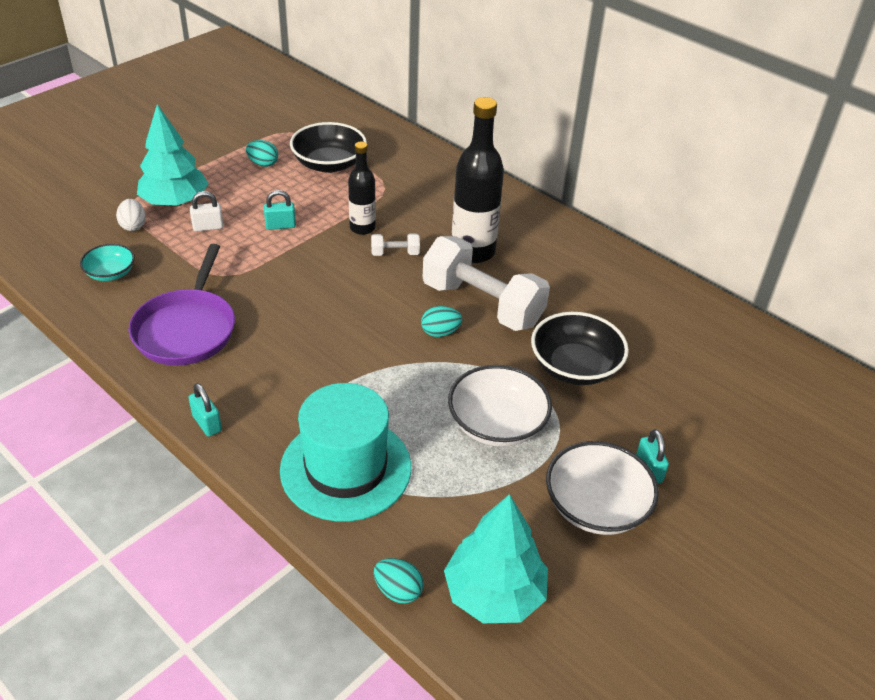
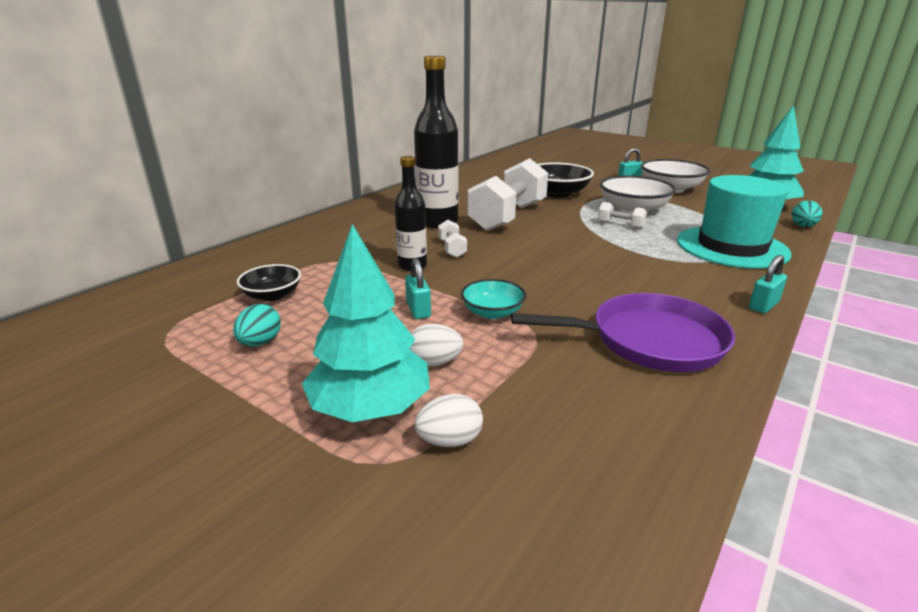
camera: 95 degrees left, 15 degrees down
turquoise bowl [80,244,135,281] -> turquoise bowl moved to [461,279,526,319]
white padlock [190,191,224,232] -> white egg [409,324,463,367]
black bowl [290,122,367,173] -> black bowl [237,264,301,301], size x0.59
turquoise egg [421,306,462,337] -> none
none -> white dumbbell [598,202,647,229]

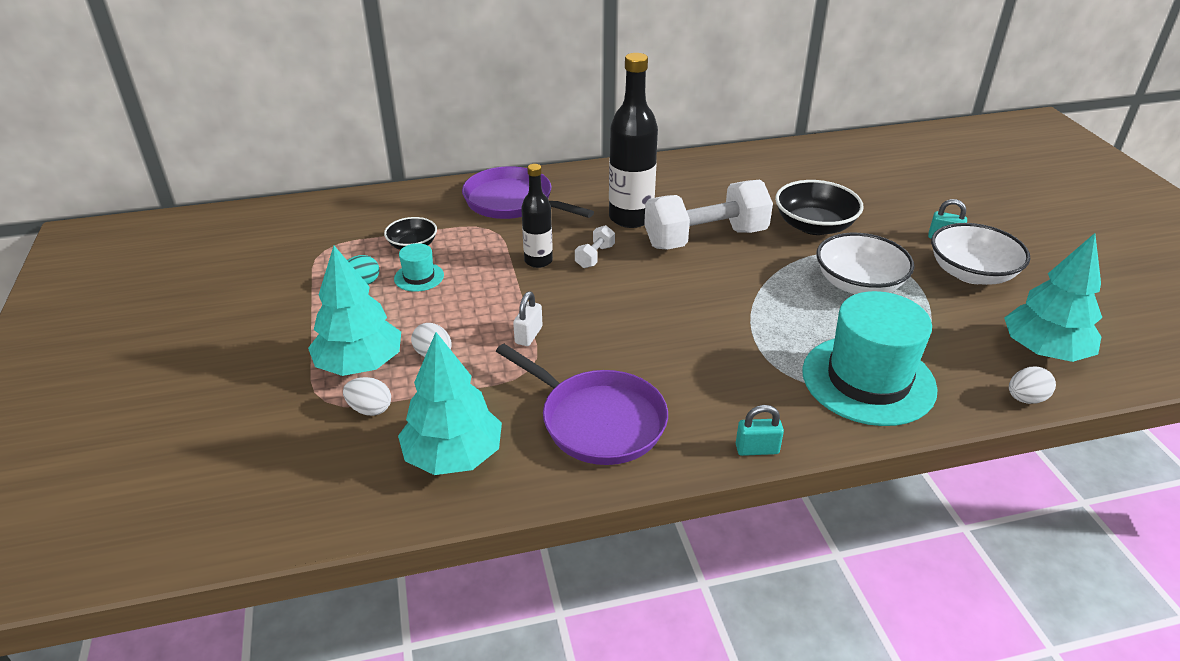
camera: 40 degrees right, 10 degrees up
turquoise padlock [405,258,431,319] -> none
turquoise bowl [461,279,526,319] -> white padlock [513,291,543,346]
white dumbbell [598,202,647,229] -> none
turquoise egg [792,200,823,227] -> white egg [1009,367,1056,404]
none -> turquoise hat [394,243,444,292]
none -> turquoise tree [398,332,502,475]
none -> purple pan [462,166,594,219]

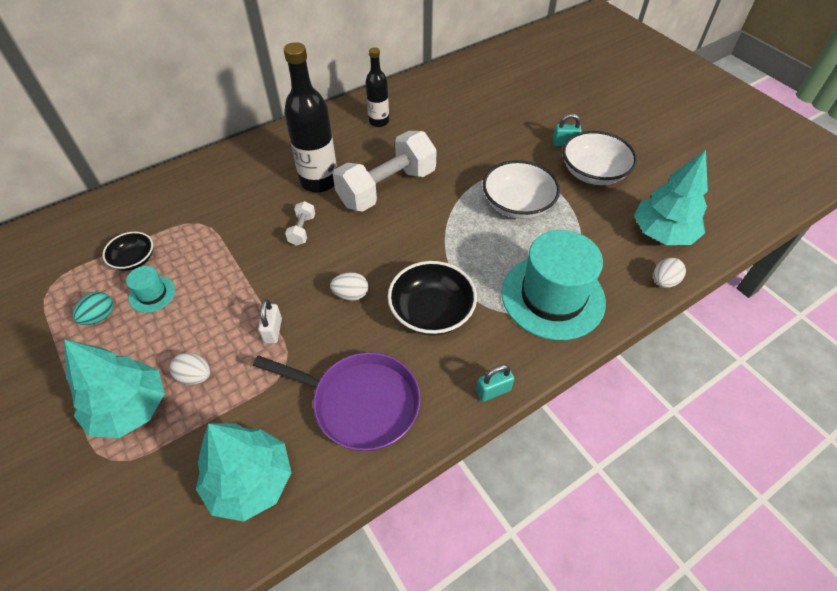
camera: 20 degrees left, 15 degrees up
white egg [343,377,391,416] -> white egg moved to [330,272,368,301]
purple pan [462,166,594,219] -> none
black bottle [521,164,553,268] -> black bottle moved to [365,47,389,127]
black bowl [775,180,864,235] -> black bowl moved to [388,261,477,336]

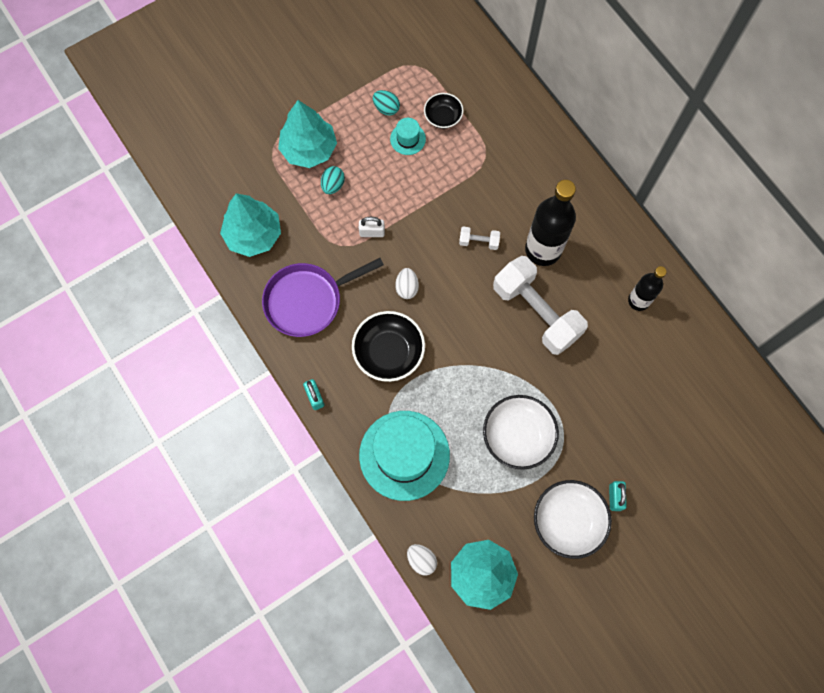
camera: 90 degrees right, 20 degrees up
white egg [170,353,210,385] -> turquoise egg [321,166,345,194]
purple pan [253,352,421,451] -> purple pan turned 45 degrees clockwise [262,258,384,337]

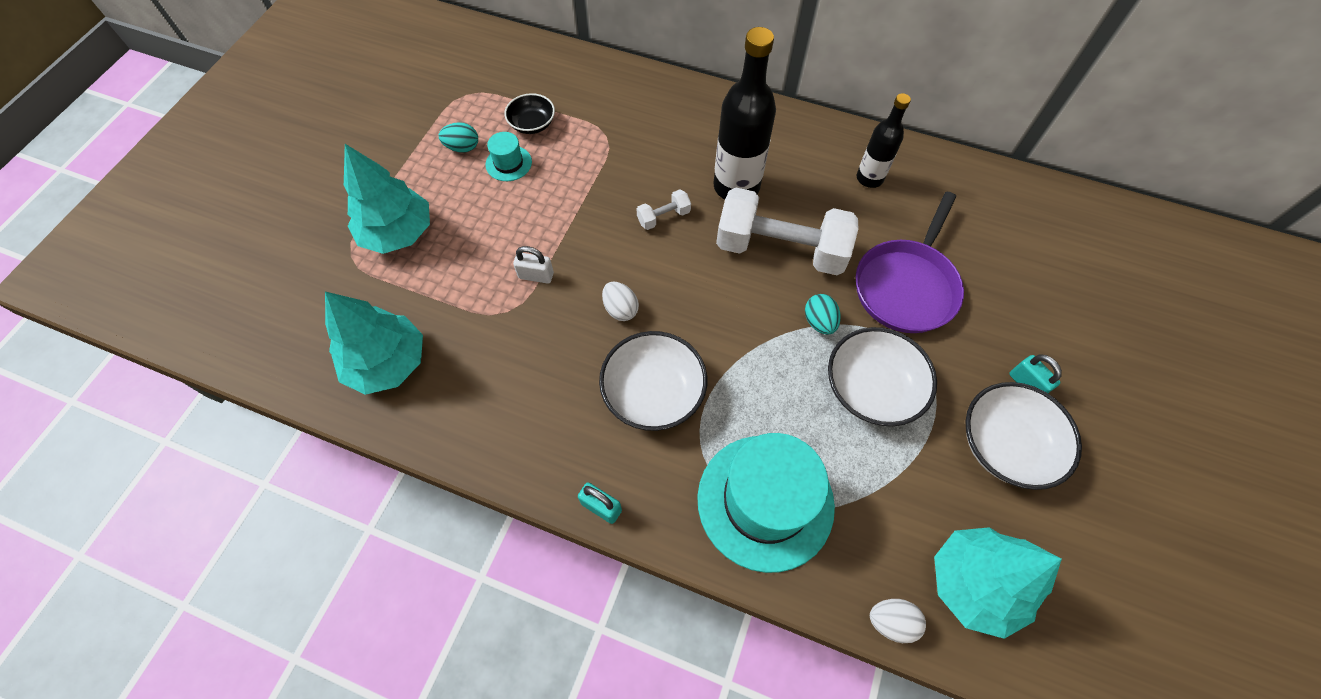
camera: 35 degrees left, 10 degrees down
purple pan [262,258,384,337] -> purple pan moved to [856,192,964,333]
turquoise egg [321,166,345,194] -> turquoise egg moved to [805,294,841,335]
black bowl [352,311,425,382] -> white bowl [599,331,707,431]
white padlock [359,217,385,237] -> white padlock turned 45 degrees clockwise [513,246,554,284]

